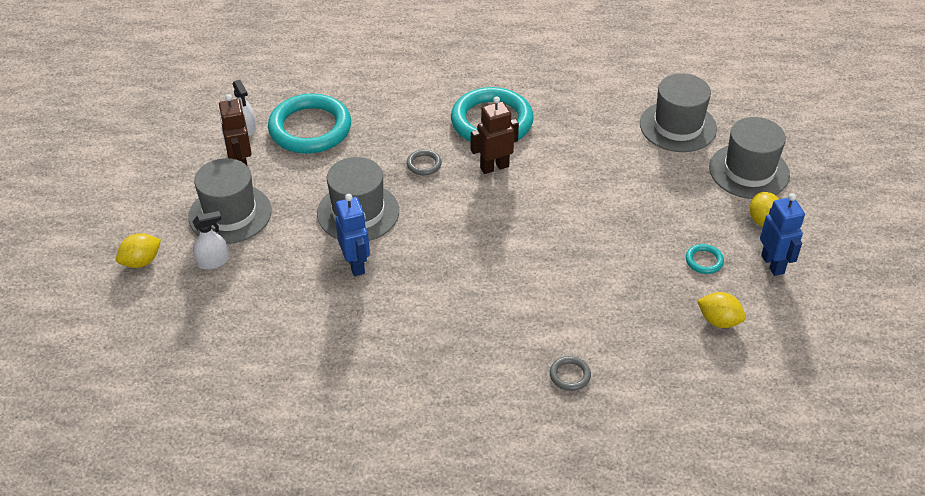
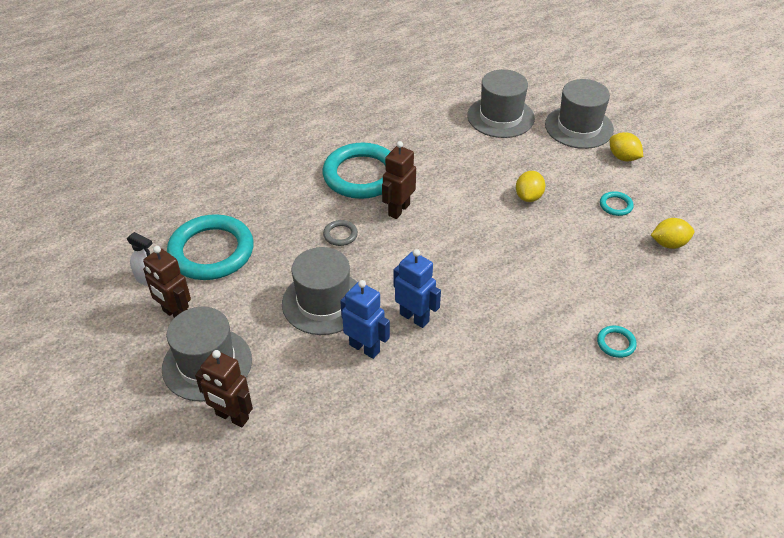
camera: 35 degrees left, 0 degrees up
yellow lemon [116,233,161,268] -> yellow lemon moved to [516,171,545,202]
white spray bottle [192,211,229,270] -> brown robot [195,350,253,427]
grey ring [550,356,591,391] -> turquoise ring [597,326,637,358]
blue robot [760,193,805,276] -> blue robot moved to [394,249,441,328]

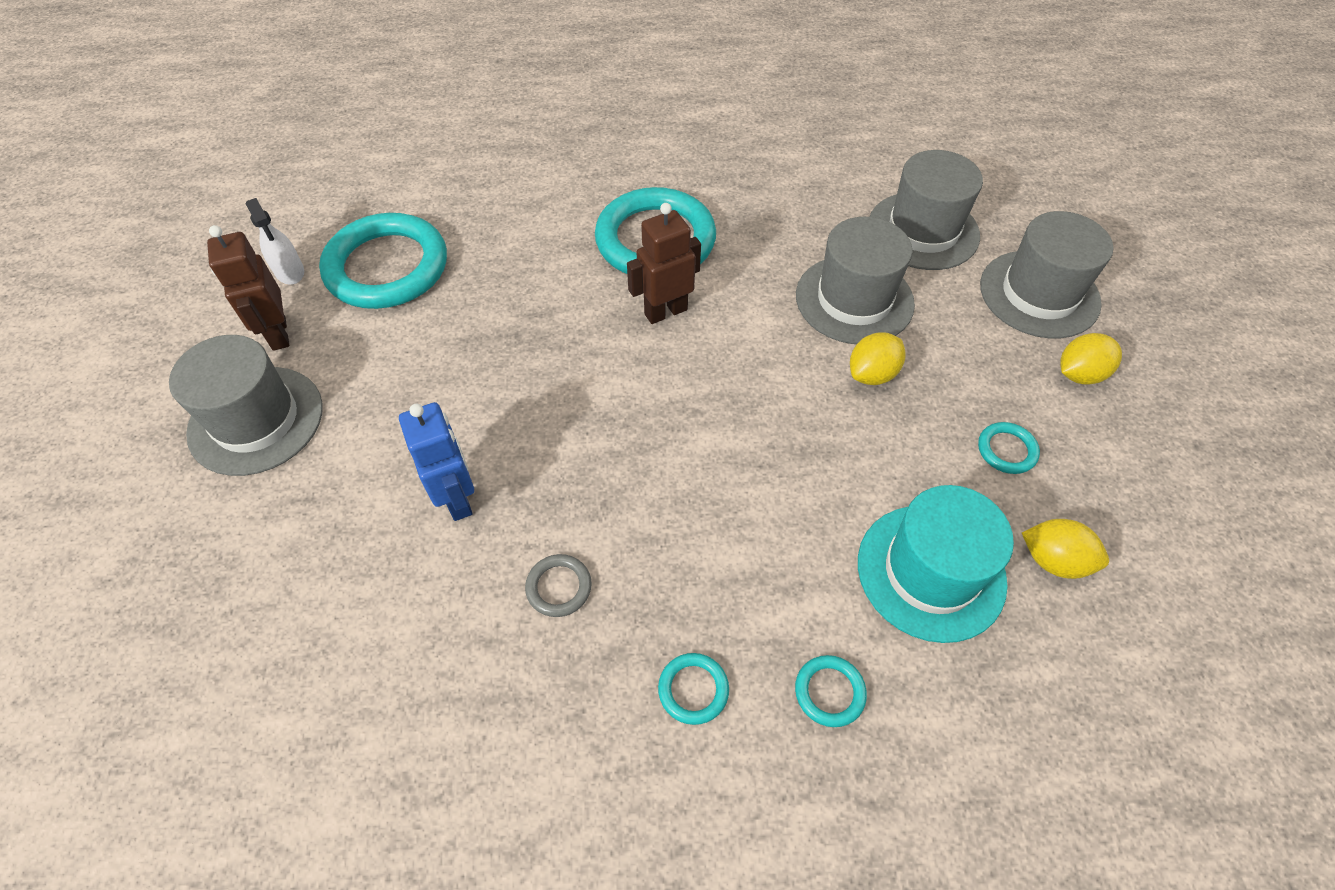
camera: 30 degrees right, 10 degrees up
brown robot [195,350,253,427] -> none
grey hat [282,247,357,335] -> grey hat moved to [796,217,915,344]
grey ring [323,220,358,246] -> grey ring moved to [525,554,592,617]
blue robot [394,249,441,328] -> none
yellow lemon [610,132,643,162] -> yellow lemon turned 75 degrees clockwise [1060,333,1122,385]
none -> turquoise ring [658,653,729,725]
none -> turquoise hat [858,485,1014,643]

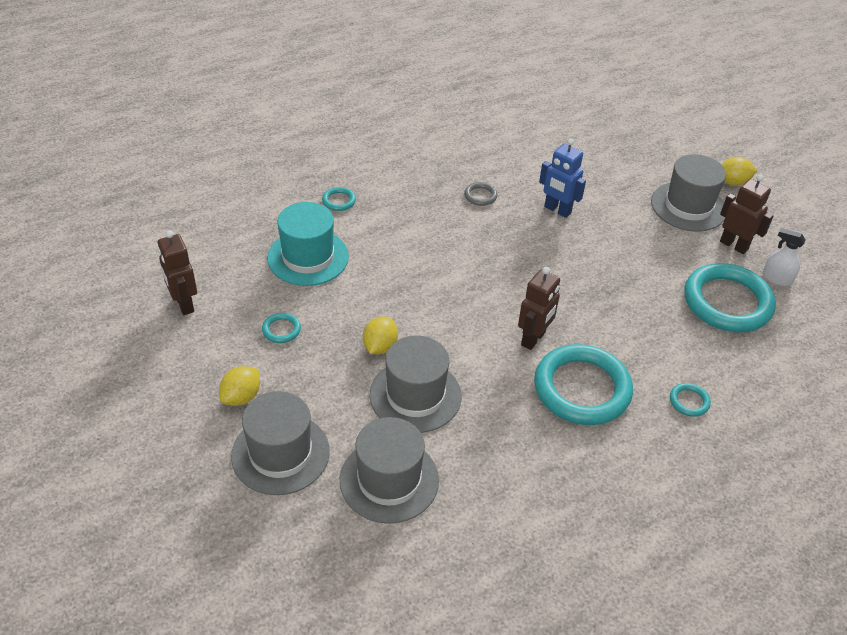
camera: 150 degrees right, 10 degrees down
turquoise ring [658,653,729,725] -> turquoise ring moved to [670,383,711,417]
yellow lemon [1022,519,1109,579] -> yellow lemon moved to [721,157,757,186]
none -> brown robot [158,230,197,315]

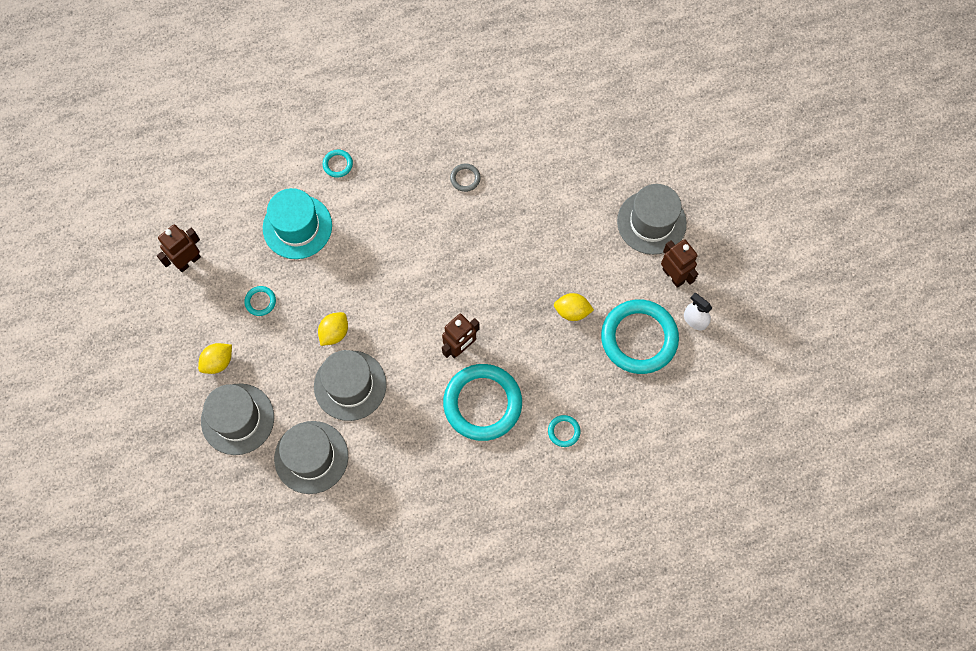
camera: 15 degrees right, 25 degrees up
brown robot [158,230,197,315] -> brown robot turned 60 degrees clockwise [157,224,201,272]
blue robot [539,139,586,218] -> none
yellow lemon [721,157,757,186] -> yellow lemon moved to [554,293,594,321]

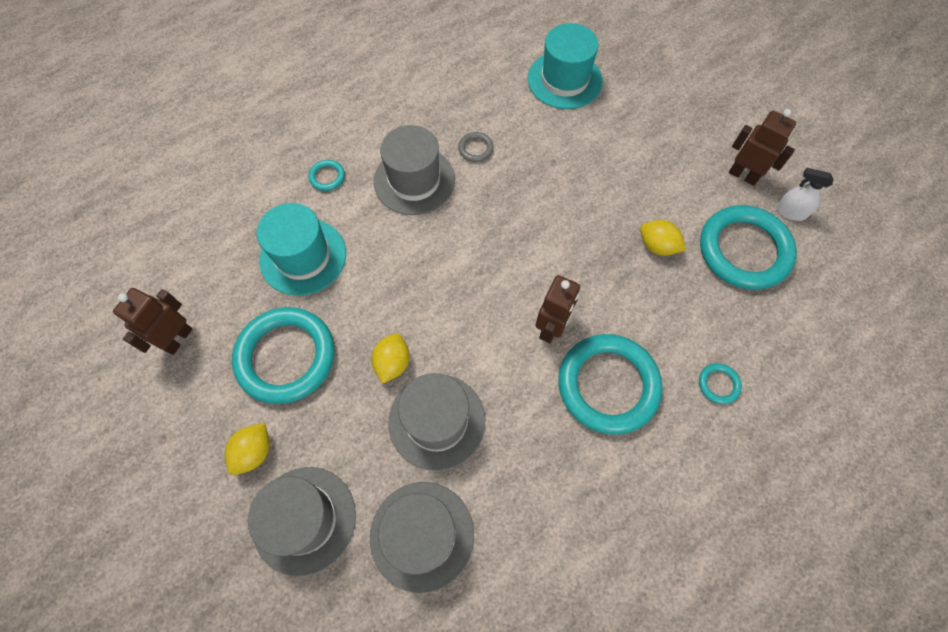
camera: 20 degrees left, 5 degrees down
turquoise ring [244,286,276,316] -> turquoise ring [232,307,335,404], size x2.44
yellow lemon [554,293,594,321] -> yellow lemon turned 45 degrees clockwise [640,220,686,256]
grey hat [617,184,687,255] -> grey hat moved to [374,125,455,215]
none -> turquoise hat [528,23,603,109]

